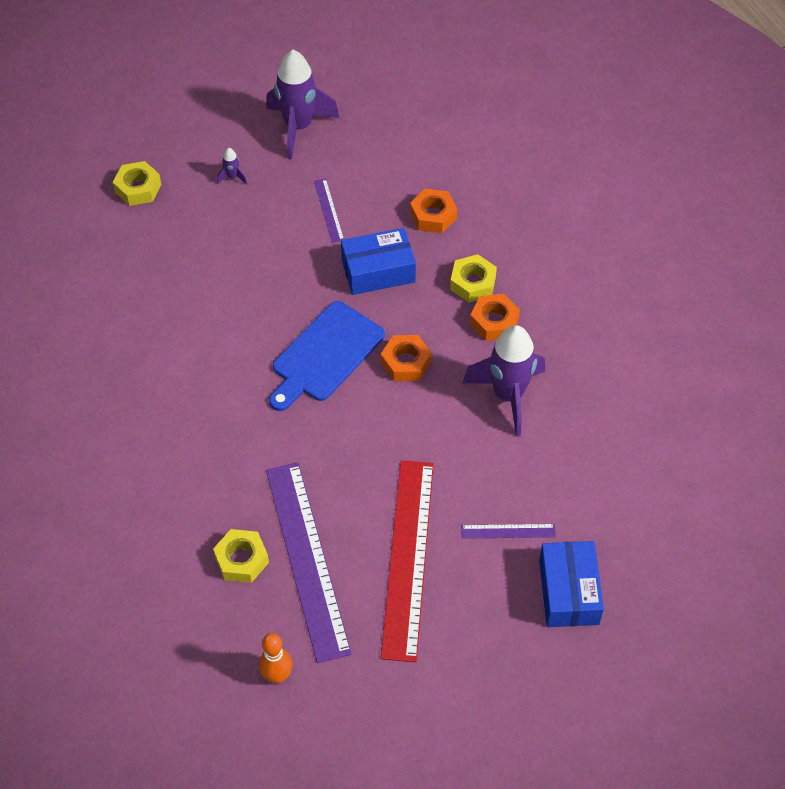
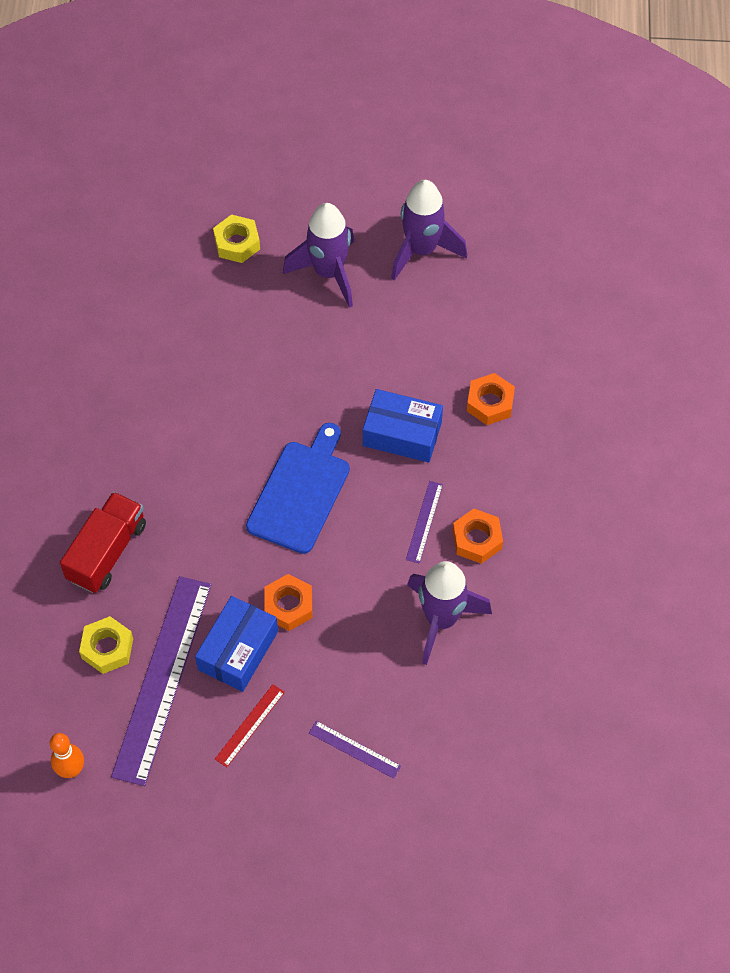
camera: 30 degrees right, 5 degrees up
purple rocket [217,148,248,185] -> purple rocket [283,203,354,308], size x2.50
blue cutting board [269,301,385,411] -> blue cutting board turned 135 degrees clockwise [246,423,350,554]
purple ruler [314,179,344,243] -> purple ruler moved to [406,481,443,563]
orange nut [381,335,432,381] -> orange nut moved to [265,574,312,631]
red ruler [381,460,434,662] -> red ruler [215,684,285,767], size x0.43
yellow nut [450,254,497,303] -> none
blue box [539,541,604,627] -> blue box moved to [195,596,278,692]
none -> red truck [60,492,146,593]

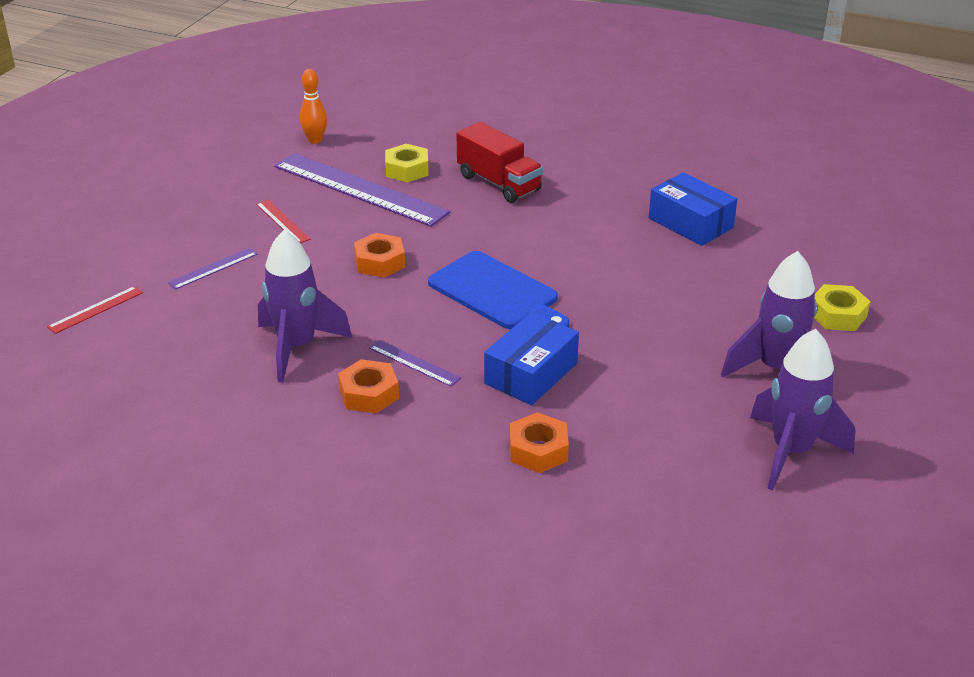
camera: 110 degrees right, 25 degrees down
blue box [195,596,278,692] -> blue box moved to [649,172,737,246]
none -> red ruler [47,286,143,334]

